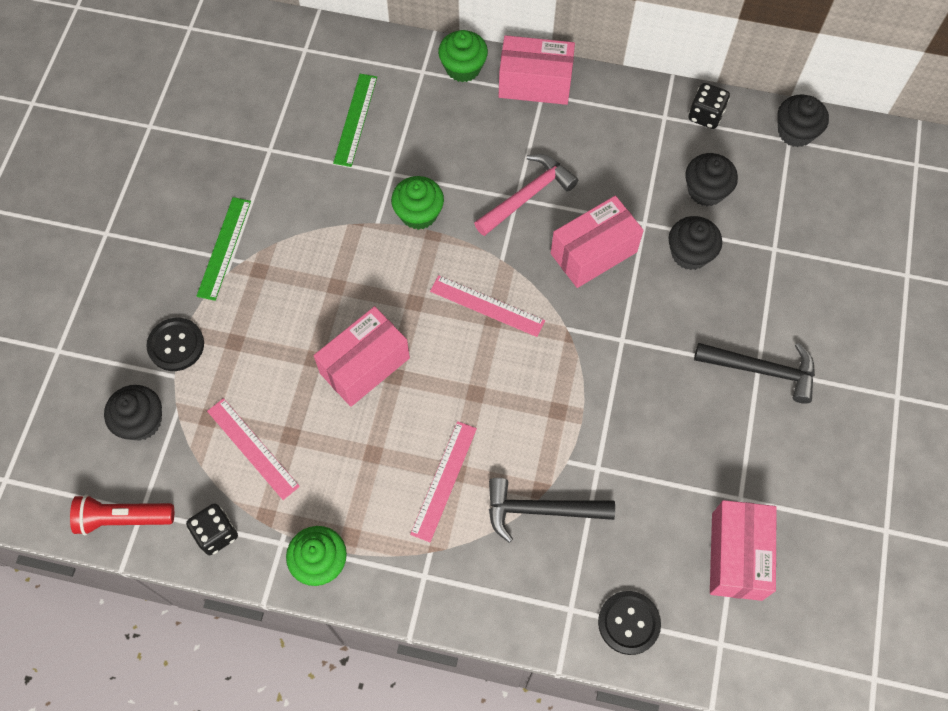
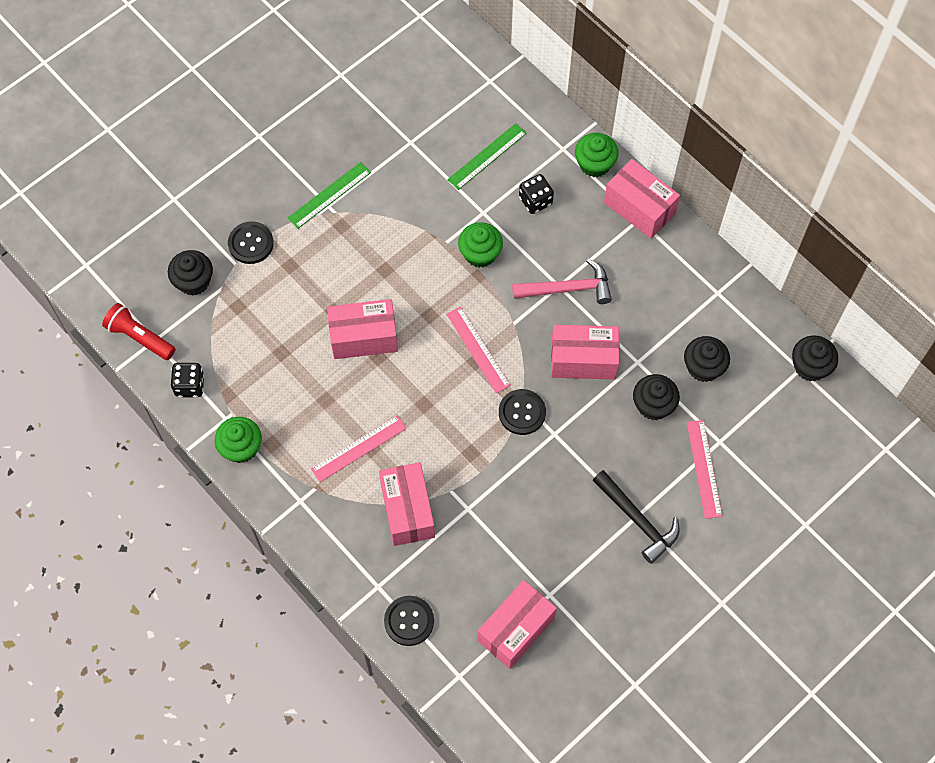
camera: 35 degrees right, 0 degrees up
pink ruler [207,398,300,500] -> pink ruler moved to [687,420,722,519]
black hammer [489,478,615,543] -> pink box [379,462,435,546]
black dice [689,83,730,129] -> black dice moved to [519,174,554,214]
none -> black button [499,389,546,435]

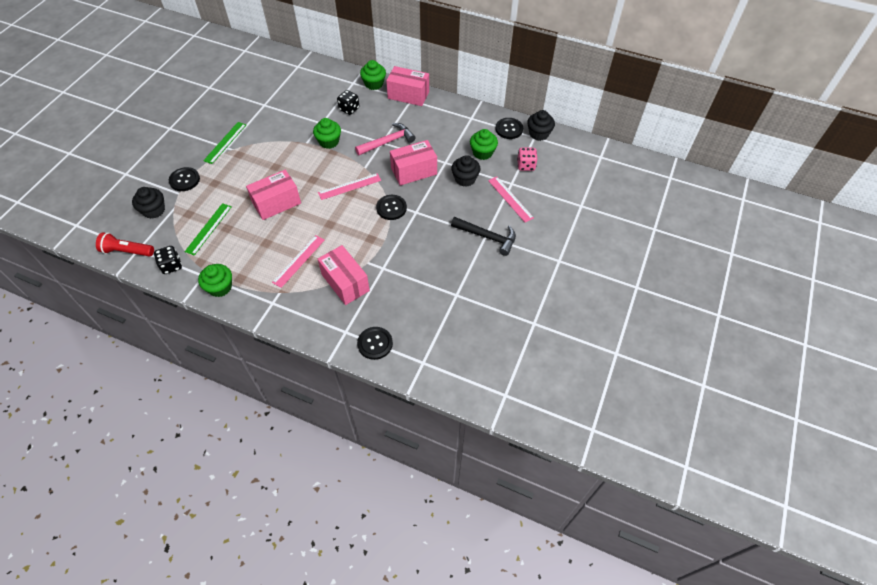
camera: 25 degrees left, 10 degrees down
pink ruler [446,306,511,393] -> pink ruler turned 60 degrees counterclockwise [318,173,381,200]
green ruler [447,123,527,190] -> green ruler moved to [185,203,232,255]
pink box [477,580,557,669] -> none
black cupcake [684,336,730,382] -> green cupcake [470,129,498,160]
none -> black button [495,118,523,139]
none -> pink dice [517,148,537,171]

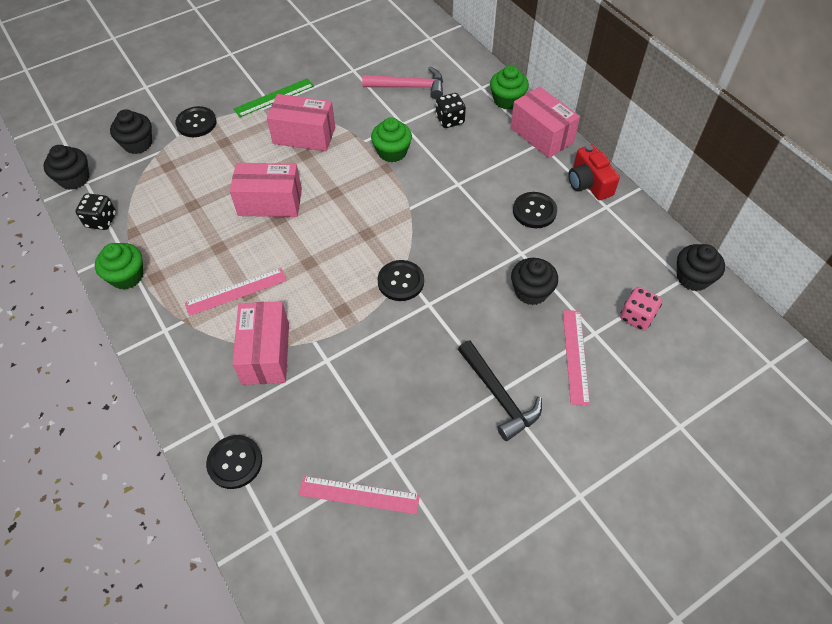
camera: 35 degrees right, 0 degrees up
red flashlight [96,232,154,257] -> black cupcake [43,145,89,190]
green ruler [185,203,232,255] -> none
pink ruler [318,173,381,200] -> pink ruler moved to [299,476,420,514]
pink hammer [355,123,416,155] -> pink hammer moved to [362,67,443,99]
pink box [390,140,437,186] -> pink box moved to [267,94,335,151]
green cupcake [470,129,498,160] -> none
black button [495,118,523,139] -> black button moved to [513,192,557,228]
none -> red camera [568,144,620,200]

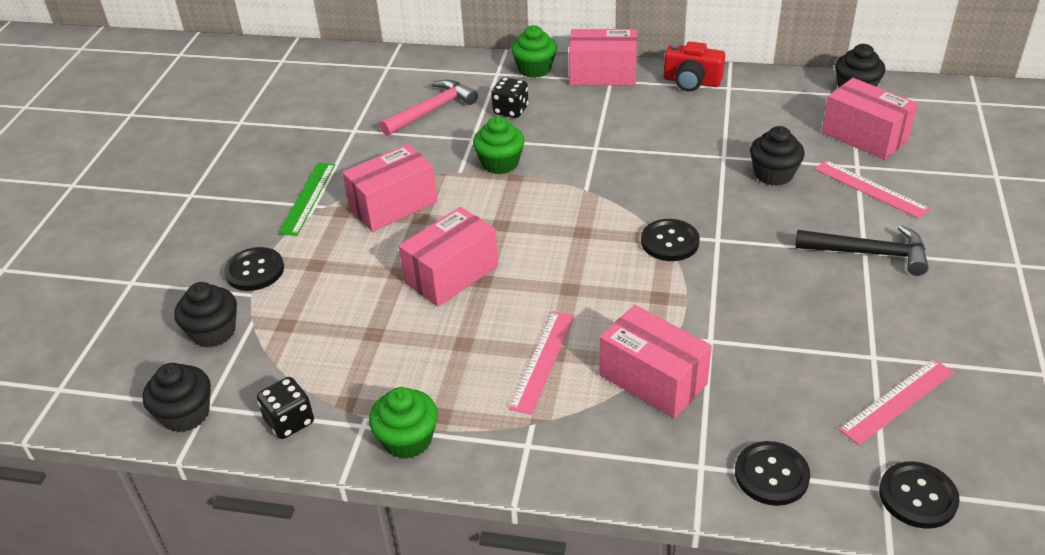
camera: 45 degrees left, 15 degrees down
black button [513,192,557,228] -> black button moved to [879,461,960,529]
pink dice [620,287,662,331] -> pink box [822,78,918,160]

